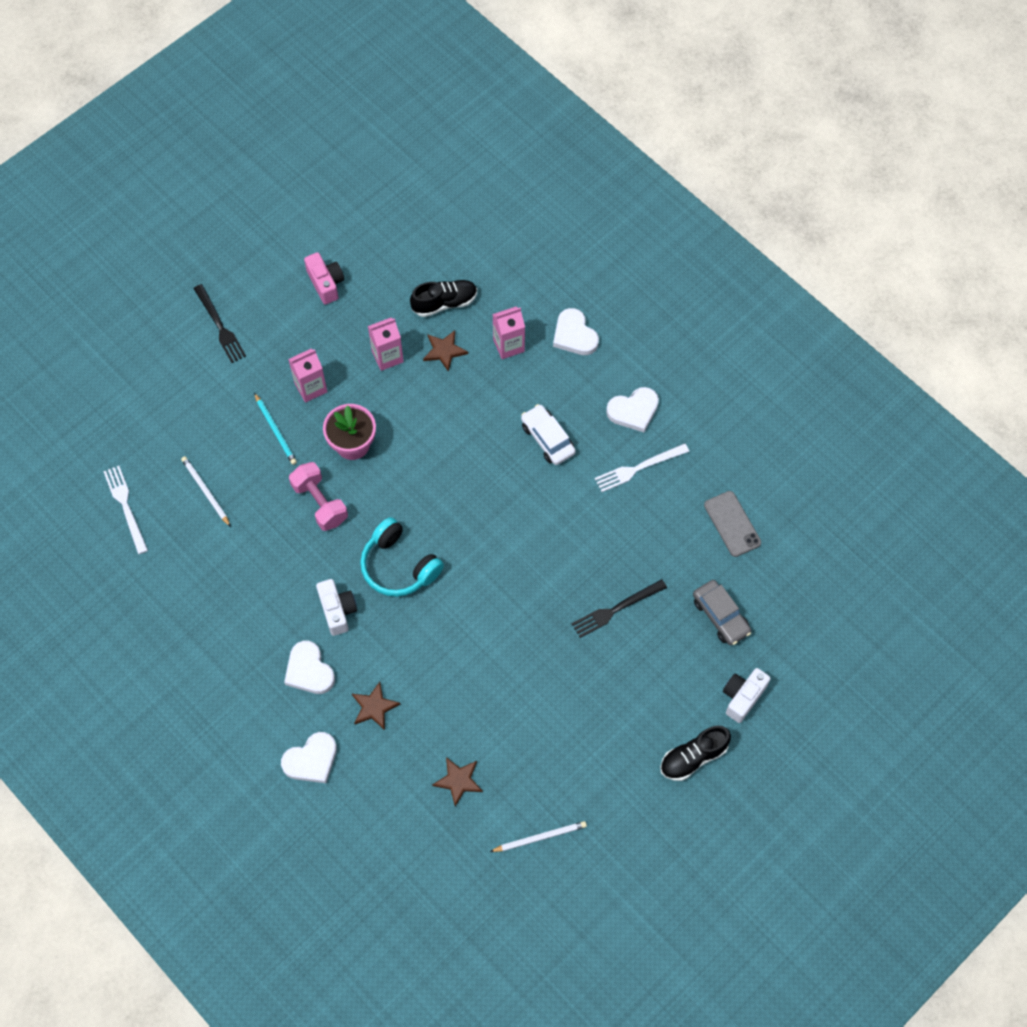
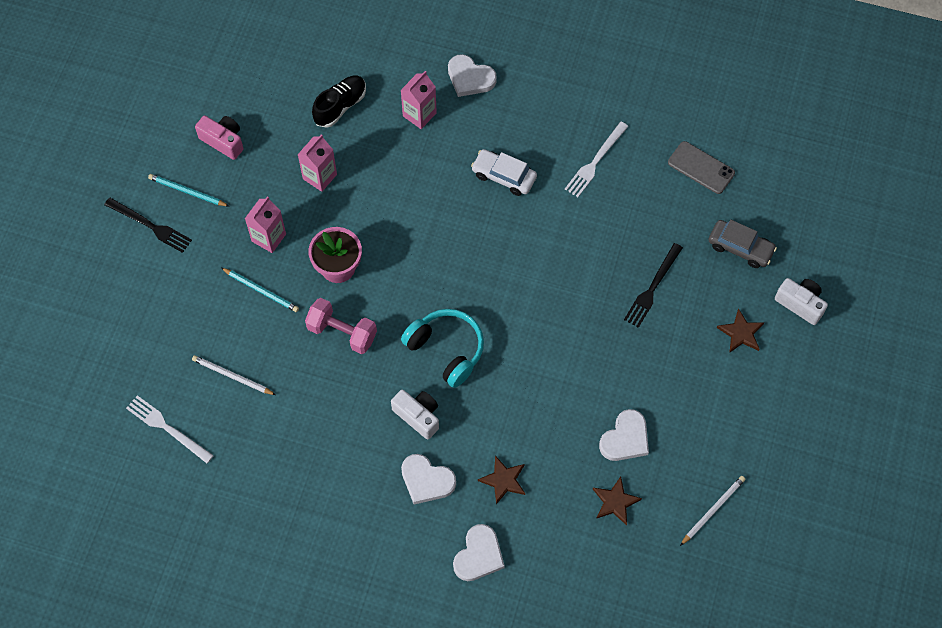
camera: 30 degrees left, 0 degrees up
turquoise headphones [360,517,444,597] -> turquoise headphones turned 150 degrees counterclockwise [401,309,484,388]
brown star [423,330,468,372] -> brown star moved to [717,308,765,353]
white heart [606,387,659,432] -> white heart moved to [599,409,649,461]
black shoe [660,726,731,781] -> none
white camera [723,668,771,723] -> white camera turned 120 degrees clockwise [775,278,828,325]
none -> turquoise pencil [148,174,229,206]

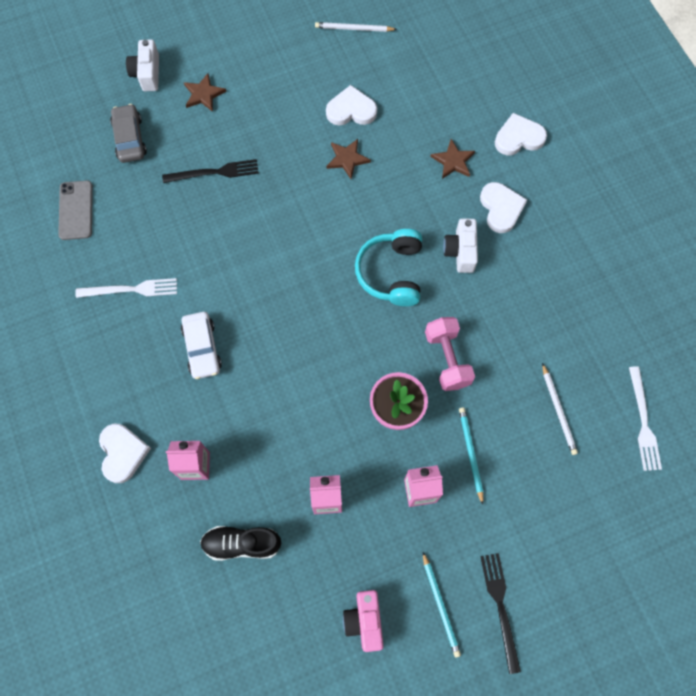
camera: 130 degrees left, 5 degrees up
brown star [593,477,642,525] -> brown star moved to [326,139,371,179]

